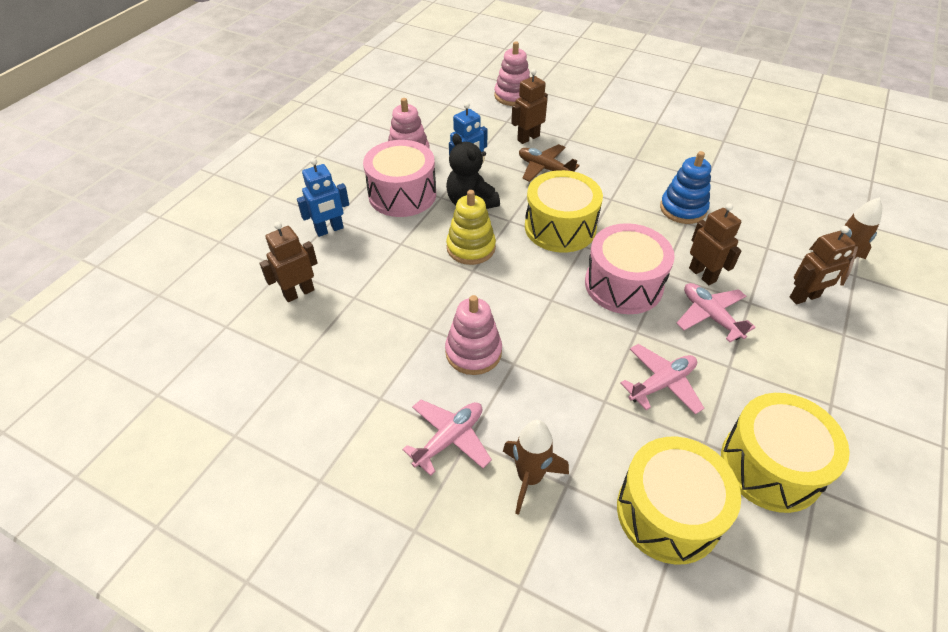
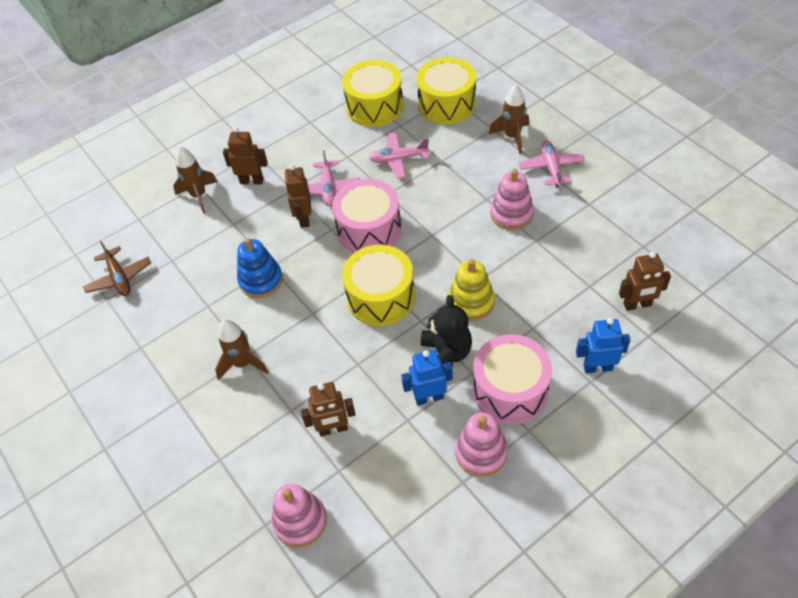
camera: 150 degrees left, 5 degrees up
pink plane [402,400,492,476] -> pink plane turned 105 degrees clockwise [519,140,585,187]
brown plane [519,144,580,182] -> brown plane moved to [83,241,151,296]
none -> brown rocket [215,319,269,380]

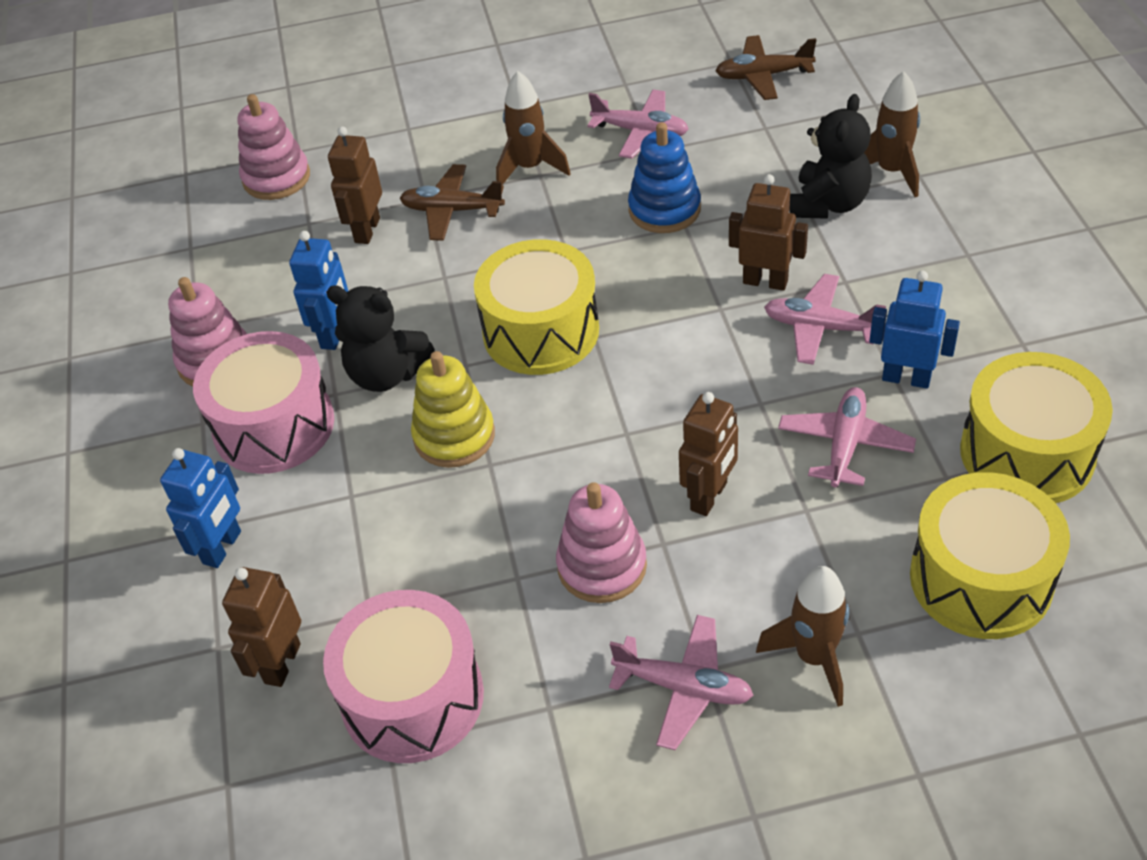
camera: 115 degrees right, 5 degrees down
brown robot [223,127,268,184] -> brown robot moved to [679,392,738,516]
pink drum [332,179,401,253] -> pink drum moved to [323,590,484,763]
none -> brown plane [400,164,505,241]
none -> pink plane [587,89,689,159]
none -> black teddy bear [789,94,872,219]
none -> blue robot [869,271,960,389]

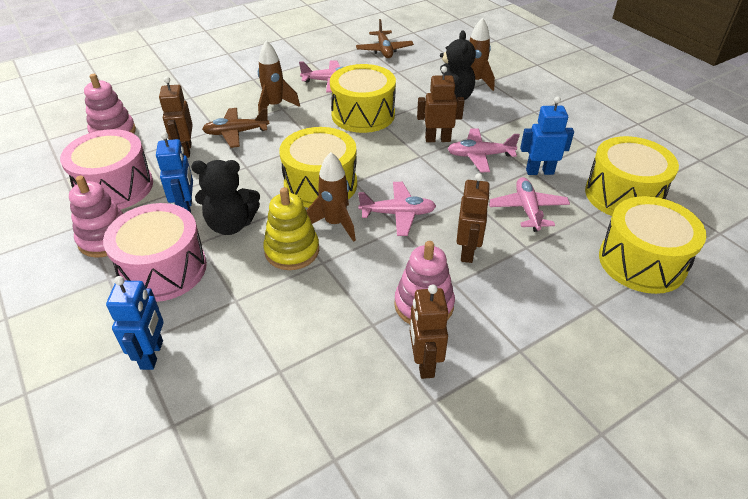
camera: 25 degrees left, 5 degrees down
brown robot [222,567,301,687] -> brown robot moved to [410,284,448,379]
pink drum [323,590,484,763] -> pink drum moved to [60,129,153,210]
pink plane [609,615,753,750] -> pink plane moved to [358,182,436,236]
blue stacking toy [628,122,701,233] -> yellow drum [330,64,396,133]
brown plane [715,35,816,100] -> brown plane turned 75 degrees counterclockwise [356,19,414,58]
brown rocket [756,566,849,707] -> brown rocket moved to [306,152,356,242]

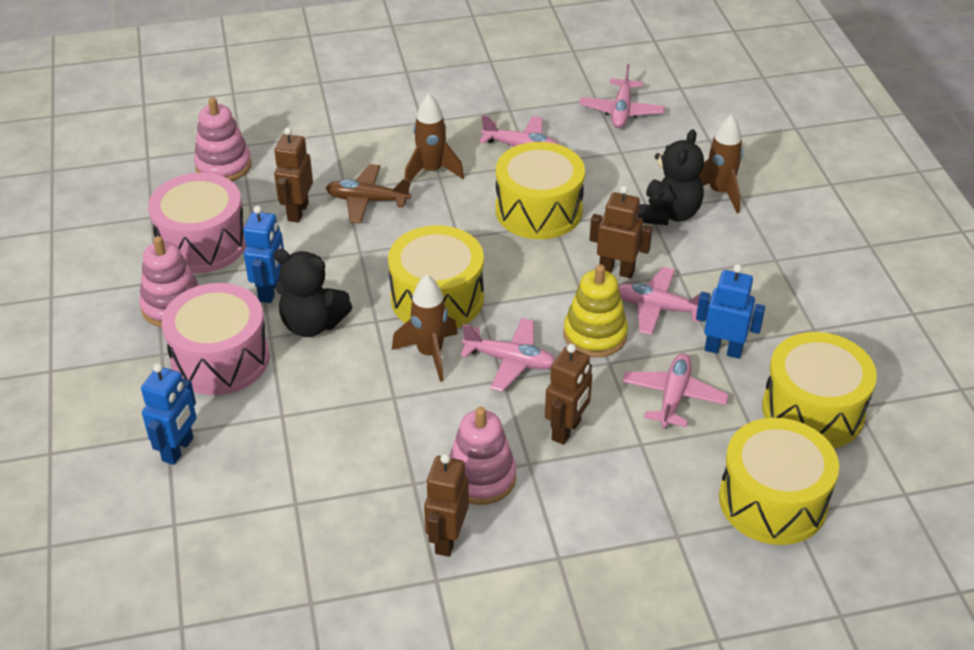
camera: 20 degrees right, 0 degrees up
yellow stacking toy [263,187,319,270] -> yellow stacking toy moved to [563,264,628,357]
brown plane [356,19,414,58] -> pink plane [580,64,665,128]

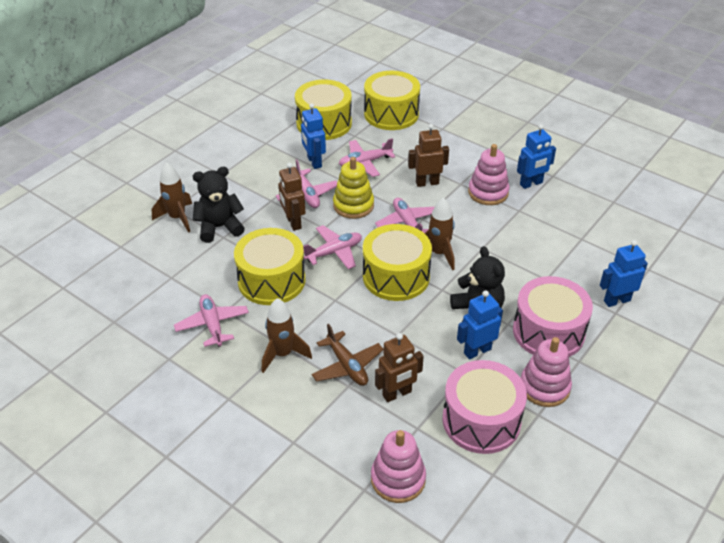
camera: 130 degrees left, 0 degrees up
brown robot [424,454,469,557] -> blue robot [517,124,556,189]
pink plane [580,64,665,128] -> pink plane moved to [303,225,362,269]

